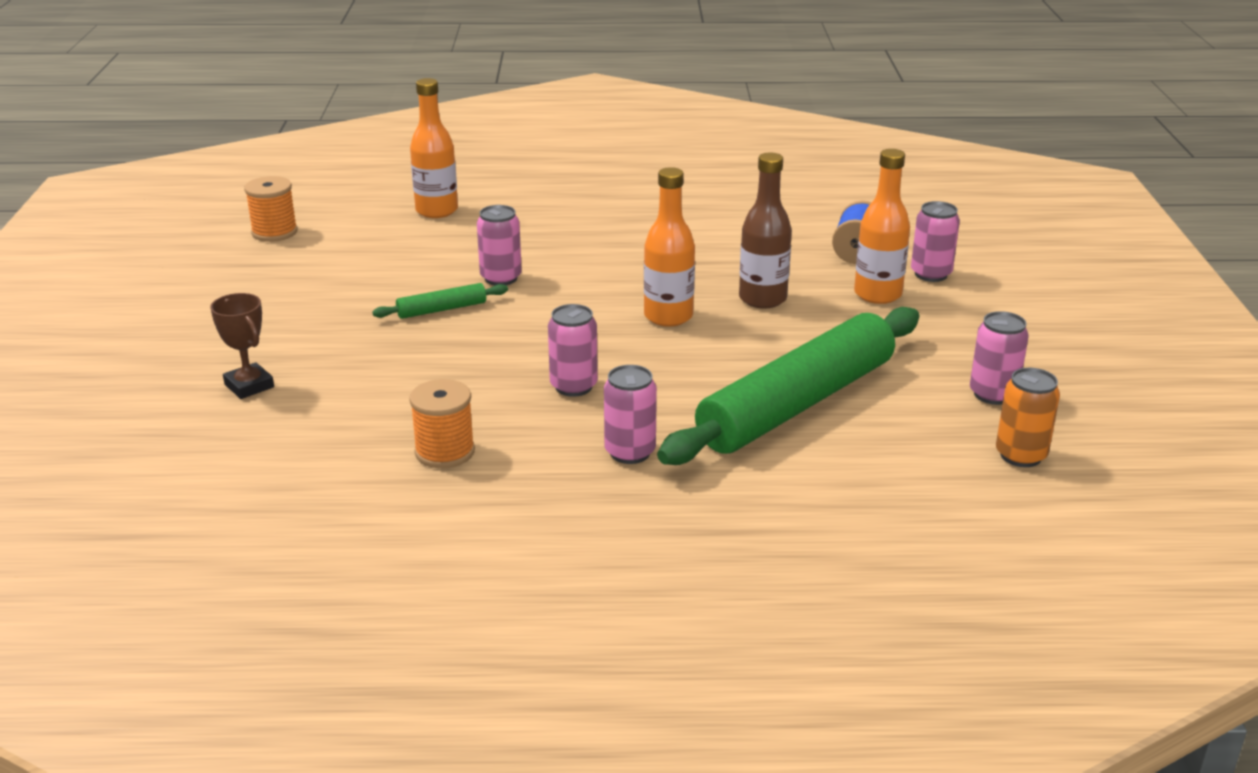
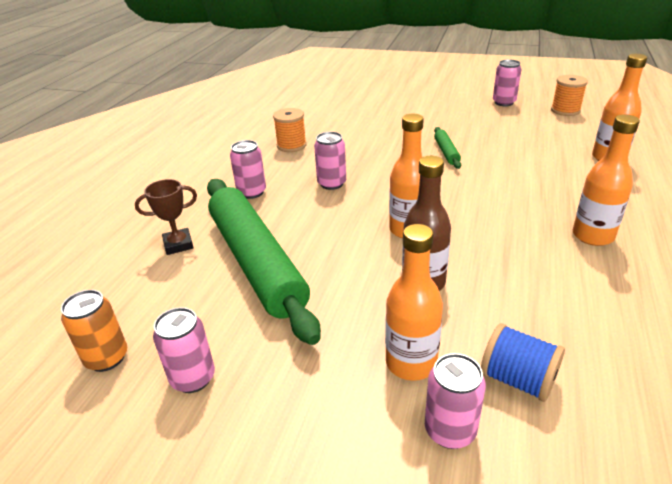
camera: 110 degrees right, 5 degrees up
brown trophy [210,293,274,399] -> brown trophy moved to [135,179,197,255]
pink can [477,205,522,286] -> pink can moved to [493,59,521,106]
none -> orange bottle [573,114,640,246]

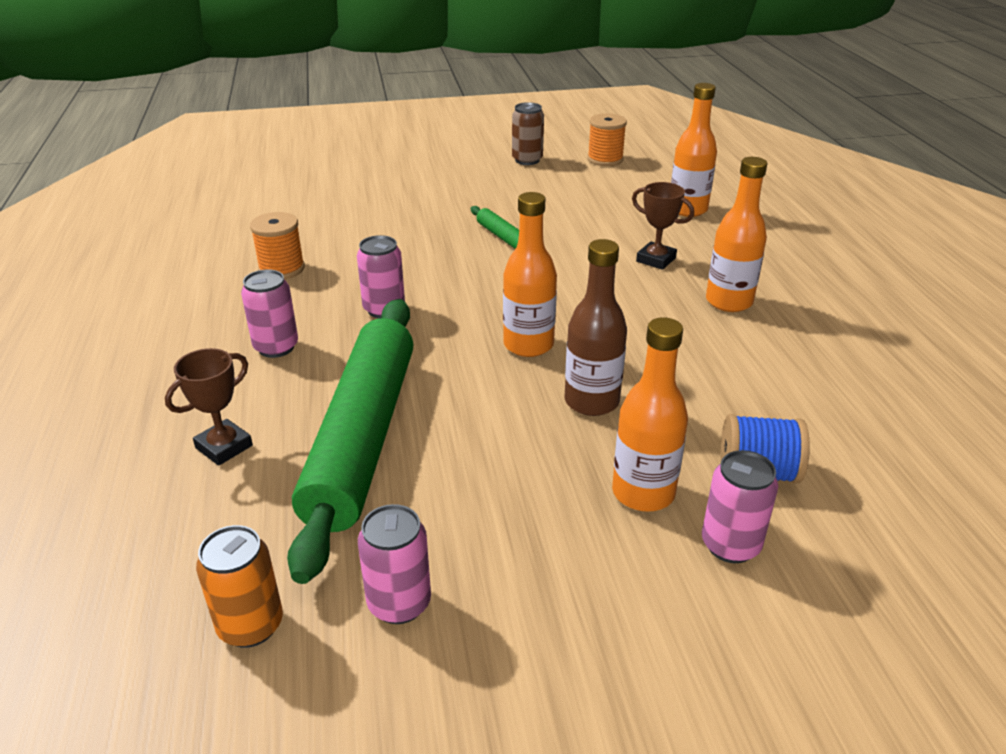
camera: 30 degrees left, 0 degrees up
green rolling pin [207,179,321,345] -> green rolling pin turned 60 degrees clockwise [287,299,413,584]
pink can [493,59,521,106] -> brown can [512,102,544,165]
none -> brown trophy [632,182,694,270]

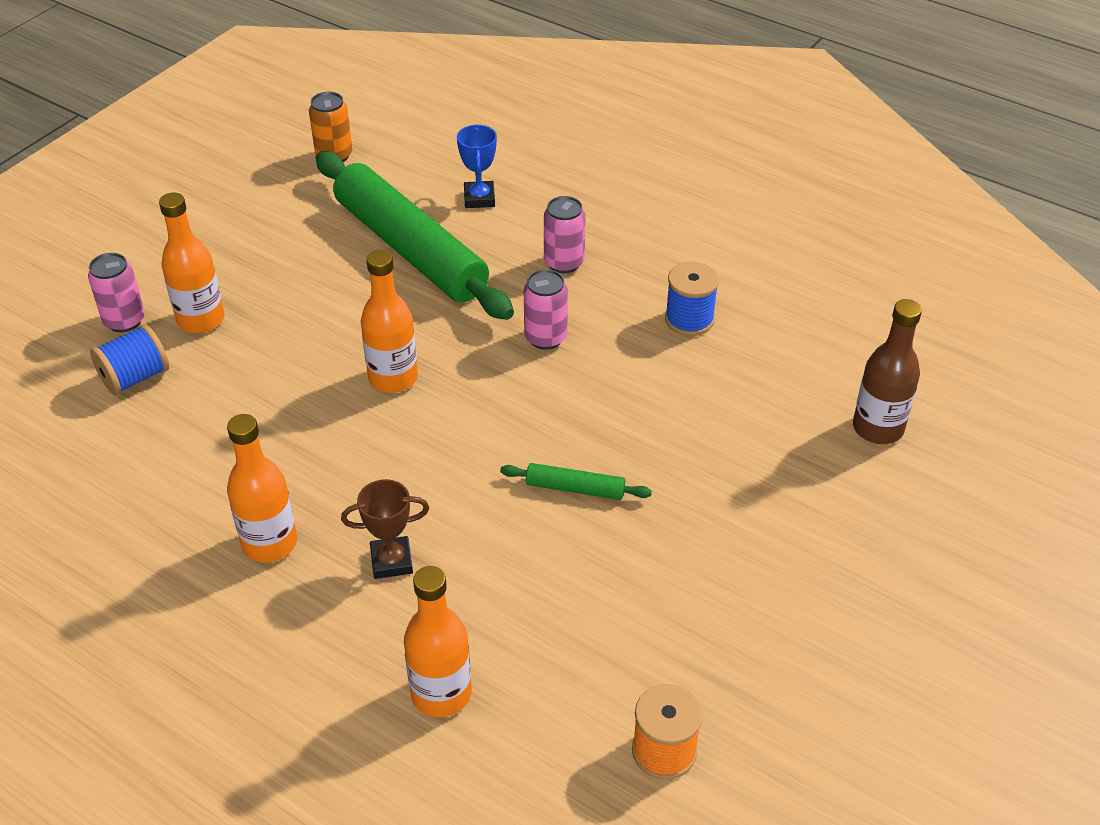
camera: 135 degrees right, 10 degrees up
brown trophy [165,348,253,466] -> blue trophy [457,124,497,208]
orange spool [250,212,305,279] -> blue spool [665,262,719,336]
pink can [358,504,431,624] -> none
brown can [512,102,544,165] -> none
brown bottle [565,239,627,416] -> brown bottle moved to [853,299,922,444]

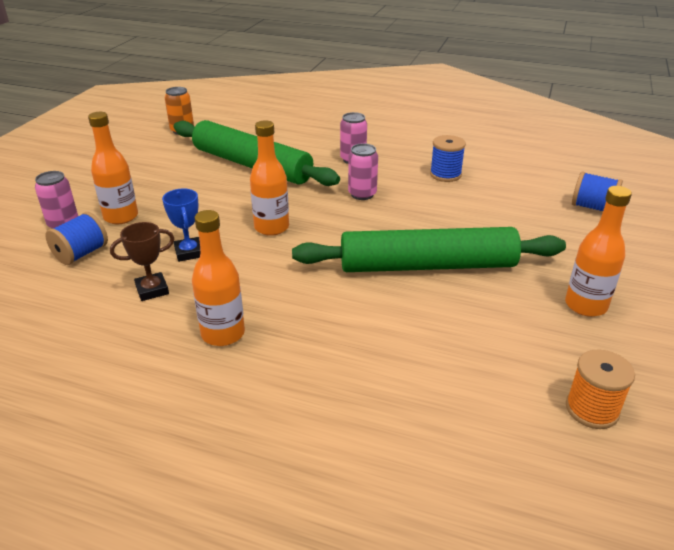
camera: 15 degrees left, 10 degrees down
brown trophy [341,479,429,579] -> brown trophy moved to [110,222,175,301]
orange bottle [404,566,472,717] -> orange bottle moved to [565,186,632,317]
blue trophy [457,124,497,208] -> blue trophy moved to [162,189,200,262]
green rolling pin [500,463,652,500] -> green rolling pin [292,227,566,272], size x2.48
brown bottle [853,299,922,444] -> blue spool [572,171,623,211]

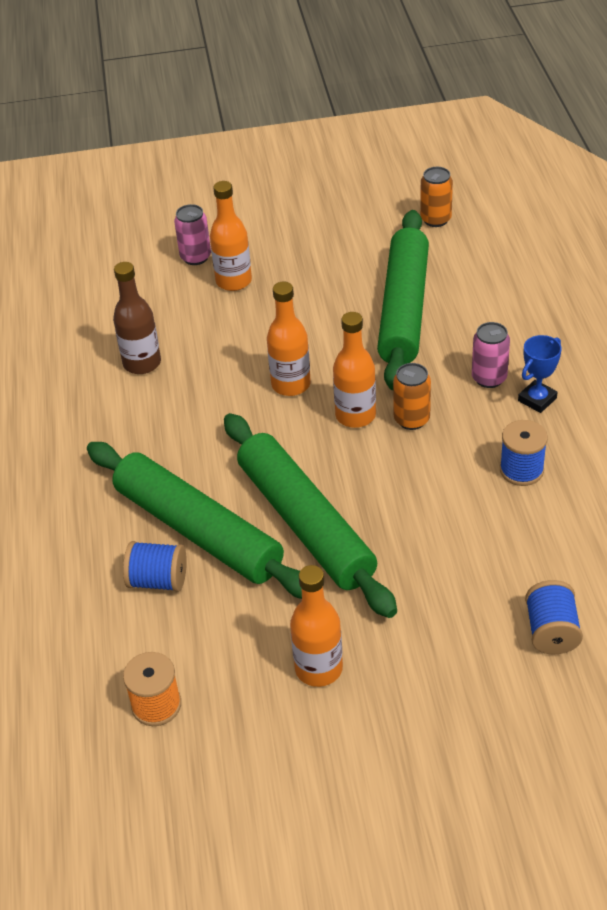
camera: 65 degrees right, 10 degrees up
blue spool [45,212,108,265] -> blue spool moved to [123,541,187,592]
brown trophy [110,222,175,301] -> brown bottle [113,262,161,374]
blue trophy [162,189,200,262] -> blue trophy moved to [518,335,562,413]
orange bottle [192,210,245,346] -> orange bottle moved to [333,312,376,428]
pink can [348,143,378,200] -> orange can [393,363,431,430]
none -> green rolling pin [87,442,302,599]

